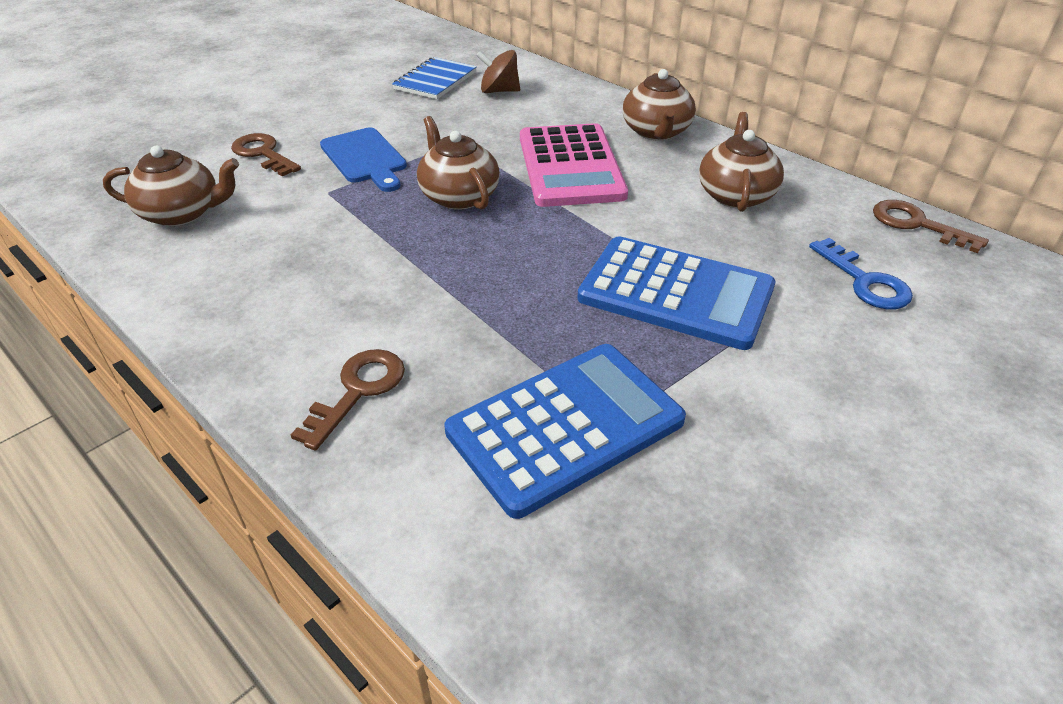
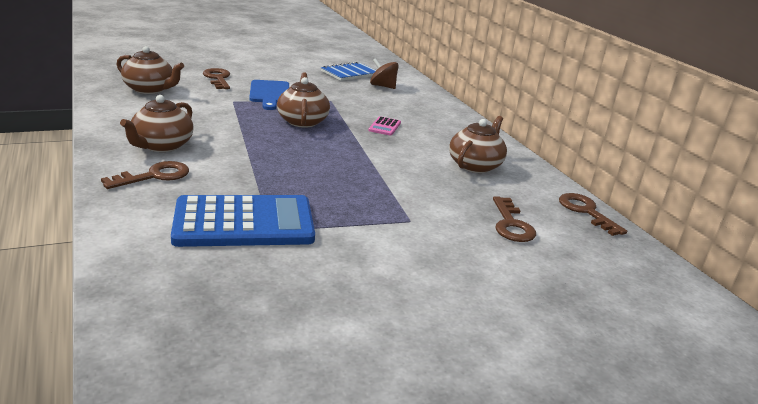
camera: 20 degrees right, 15 degrees down
pink calculator [520,123,628,207] -> pink calculator [368,116,401,136], size x0.41
blue calculator [577,236,775,350] -> none
brown teapot [623,69,696,141] -> brown teapot moved to [120,95,194,152]
blue key [809,238,913,309] -> brown key [493,196,536,242]

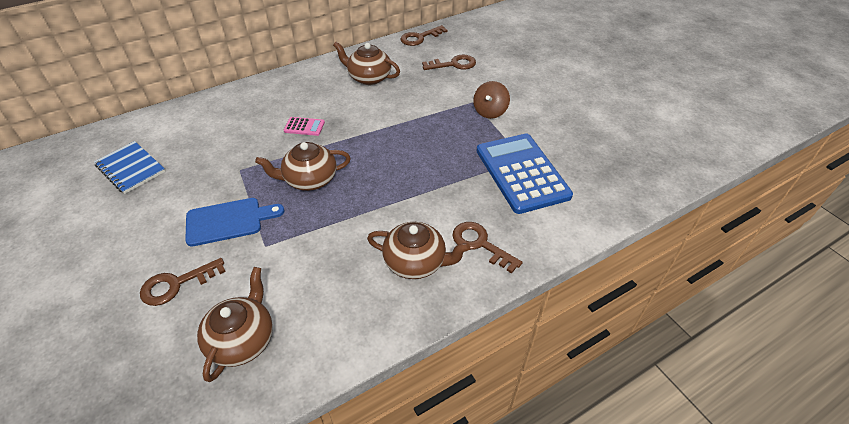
camera: 95 degrees left, 20 degrees up
brown spinning top [370,58,399,89] -> brown spinning top moved to [473,81,510,119]

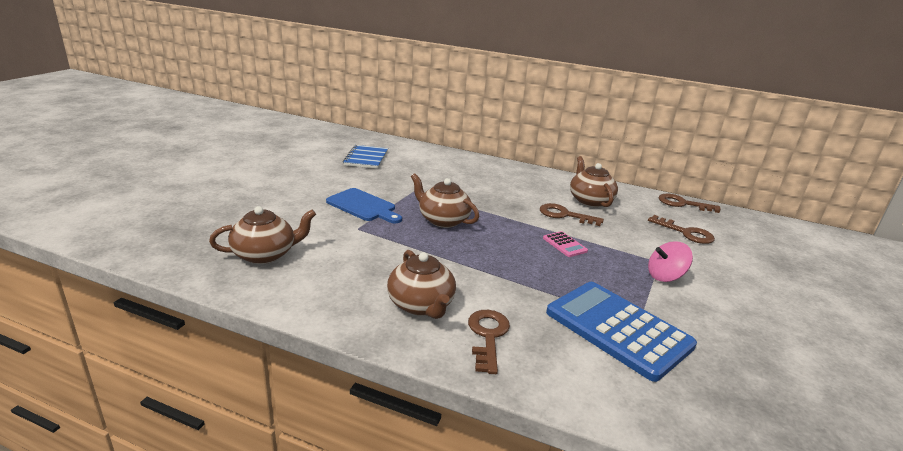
camera: 50 degrees right, 20 degrees down
brown key [140,258,226,306] -> brown key moved to [540,203,604,226]
pink calculator [284,117,325,136] -> pink calculator moved to [543,231,588,257]
brown spinning top [473,81,510,119] -> pink spinning top [648,241,693,282]
blue calculator [477,134,573,214] -> blue calculator turned 75 degrees counterclockwise [546,282,697,382]

